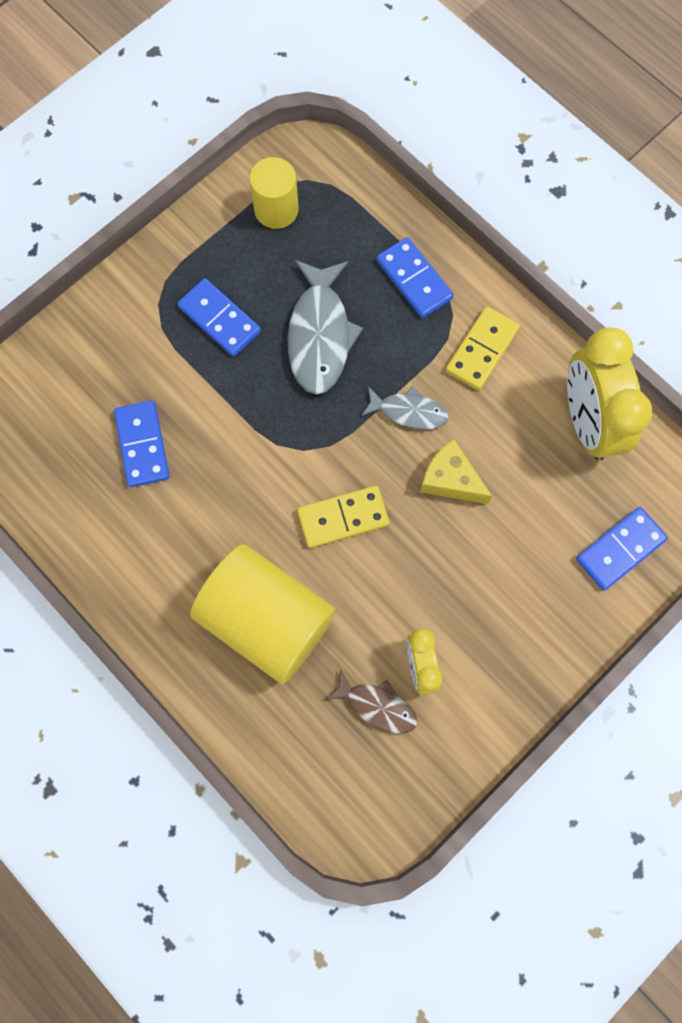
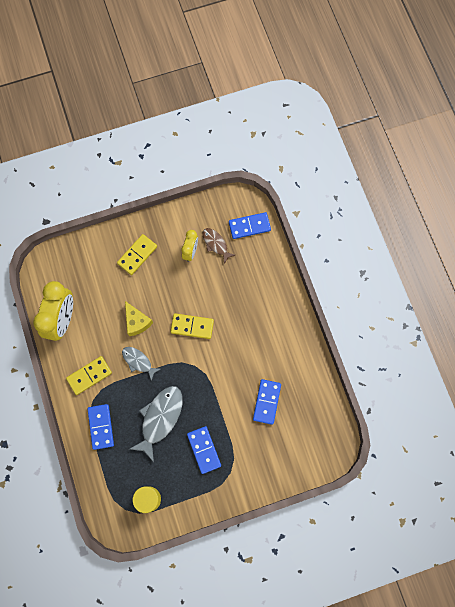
camera: 155 degrees left, 0 degrees up
yellow cylinder [190,544,336,684] -> none
blue domino [576,507,668,591] -> blue domino moved to [229,212,271,239]
none -> yellow domino [117,234,157,275]

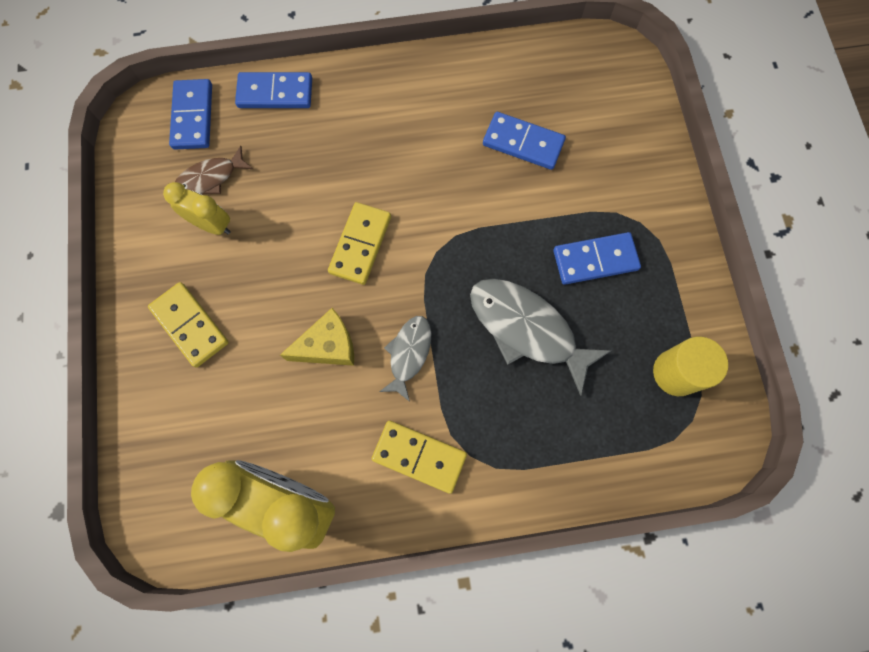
camera: 80 degrees left, 0 degrees up
yellow domino [66,356,112,395] -> yellow domino turned 45 degrees counterclockwise [372,421,467,494]
blue domino [88,404,114,450] -> blue domino moved to [235,72,312,108]
grey fish [122,347,160,381] -> grey fish turned 150 degrees clockwise [379,316,432,402]

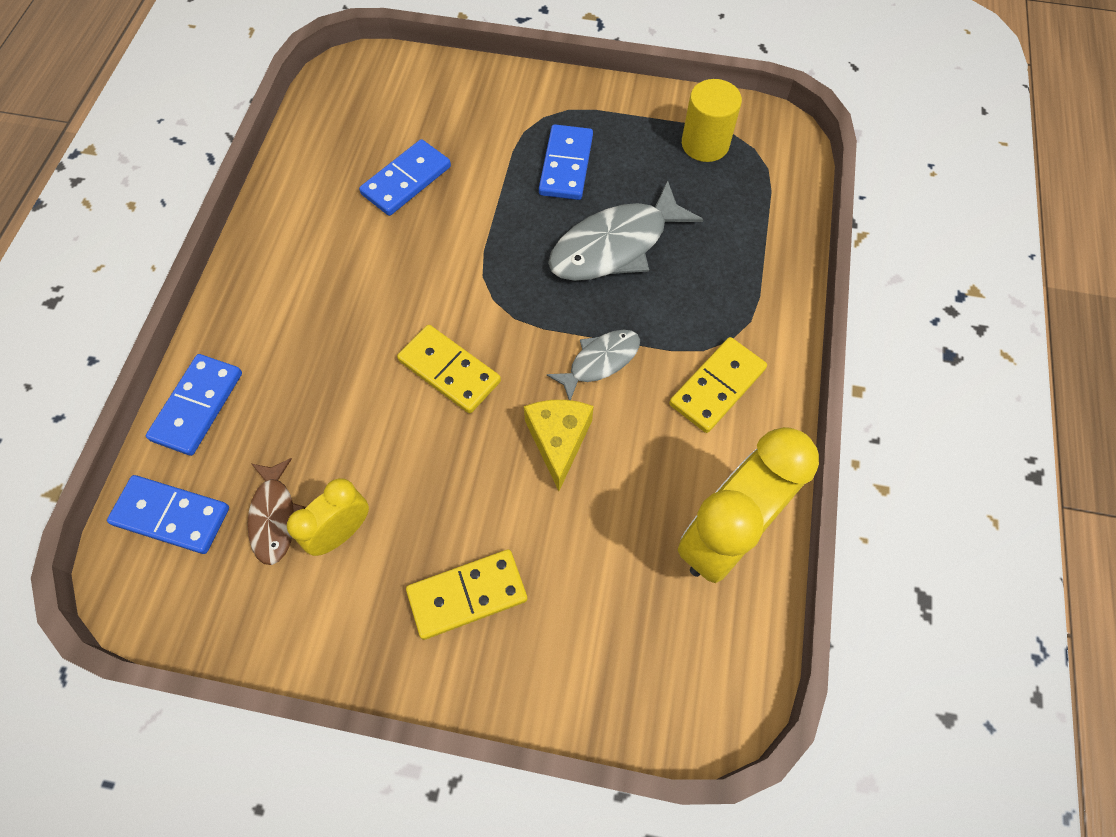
camera: 70 degrees left, 10 degrees down
grey fish [379,316,432,402] -> grey fish turned 105 degrees clockwise [547,330,640,400]

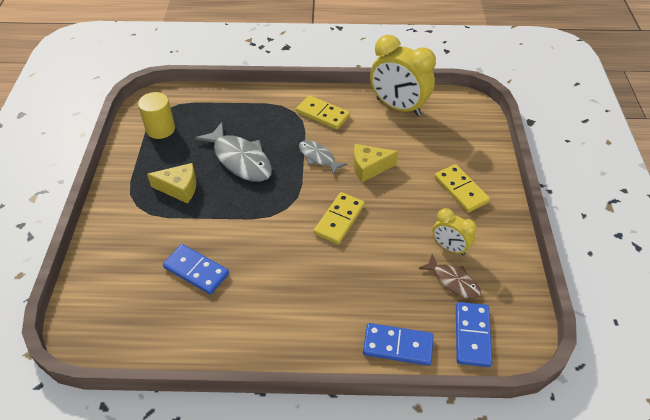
camera: 100 degrees left, 15 degrees down
brown fish [247,458,306,565] -> brown fish turned 60 degrees clockwise [418,254,481,299]
blue domino [539,124,593,200] -> yellow cheese [147,163,196,203]

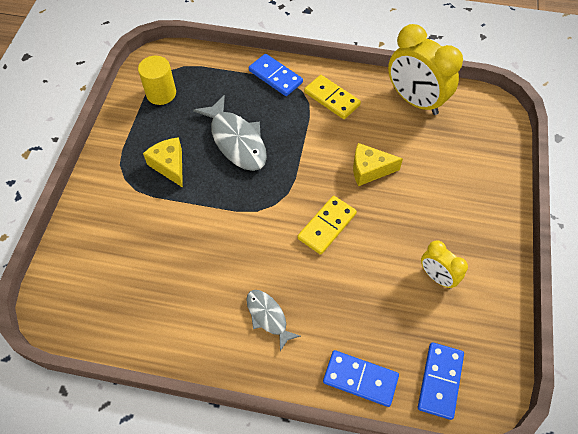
camera: 10 degrees right, 10 degrees up
yellow cheese [147,163,196,203] -> yellow cheese turned 135 degrees counterclockwise [143,137,183,188]
blue domino [163,244,229,295] -> blue domino moved to [249,54,303,96]
grey fish [299,140,347,176] -> grey fish moved to [246,290,301,351]
brown fish [418,254,481,299] -> none
yellow domino [434,164,490,213] -> none

